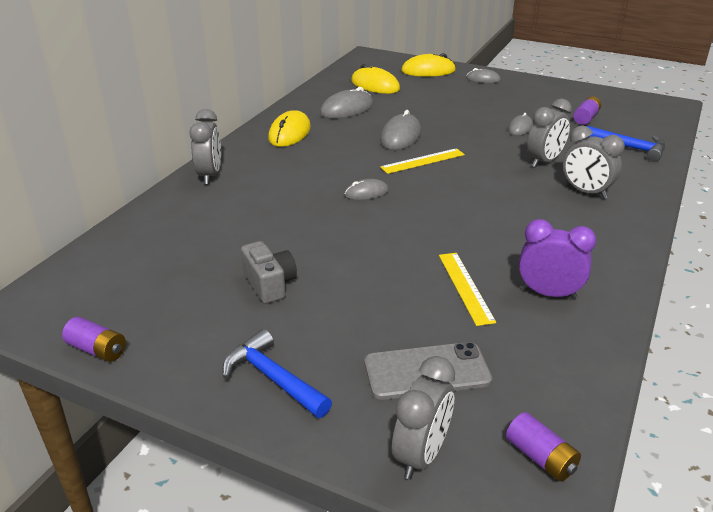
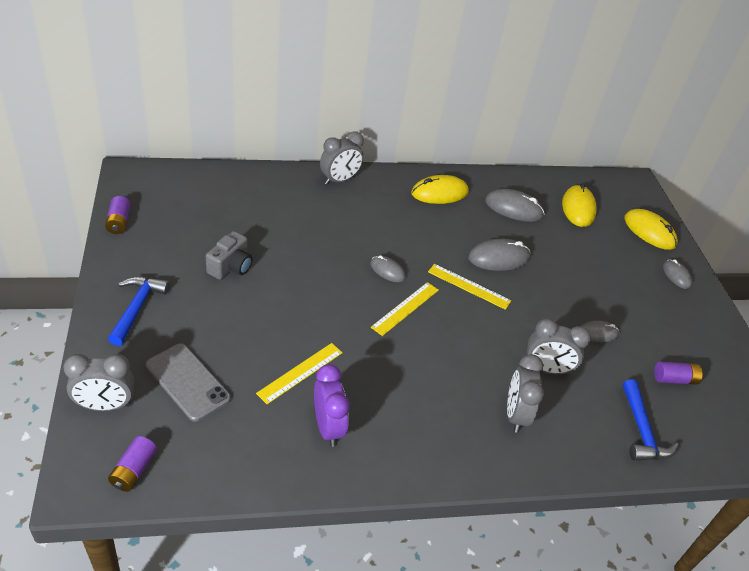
camera: 50 degrees right, 10 degrees up
none -> yellow ruler [371,282,439,336]

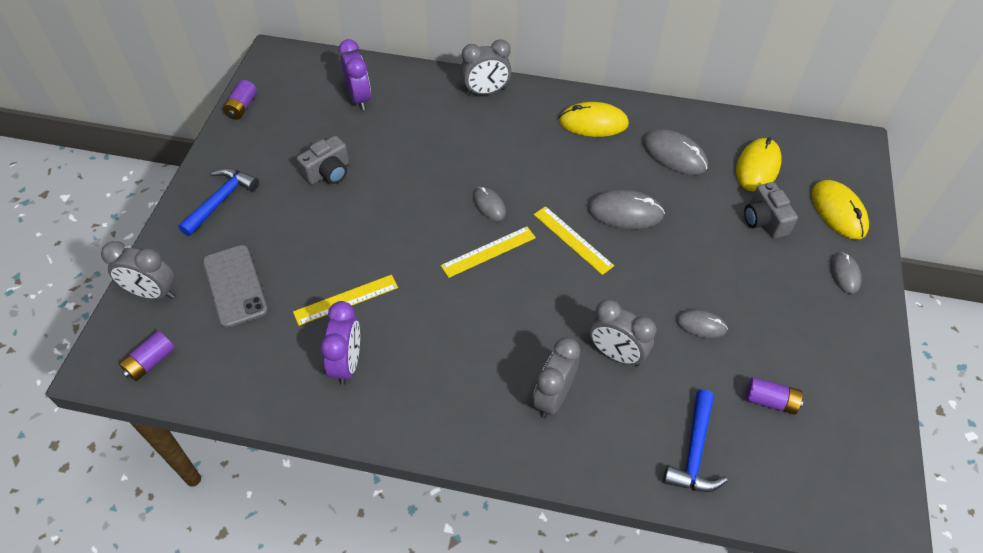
camera: 25 degrees right, 10 degrees up
none -> purple clock [339,39,371,111]
none -> grey camera [744,182,798,239]

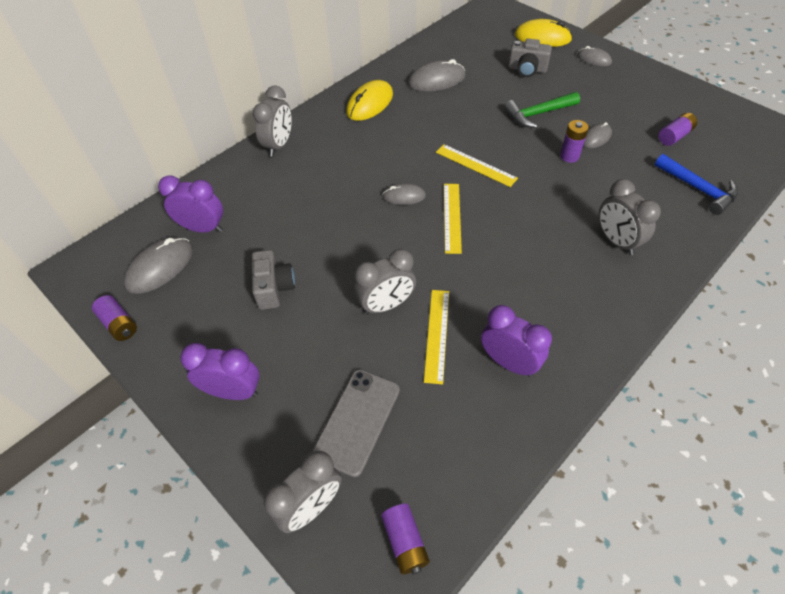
camera: 55 degrees left, 0 degrees up
blue hammer [178,168,259,236] -> purple clock [180,343,260,400]
grey phone [203,245,268,328] -> grey phone turned 75 degrees counterclockwise [312,369,400,477]
yellow ruler [534,206,614,275] -> yellow ruler turned 45 degrees clockwise [436,144,518,187]
grey mouse [588,190,665,229] -> grey mouse moved to [124,237,193,294]
grey clock [589,299,656,366] -> grey clock moved to [354,249,416,315]
yellow mouse [736,137,782,192] -> none
none -> green hammer [504,92,580,128]
none -> purple battery [560,120,589,163]

